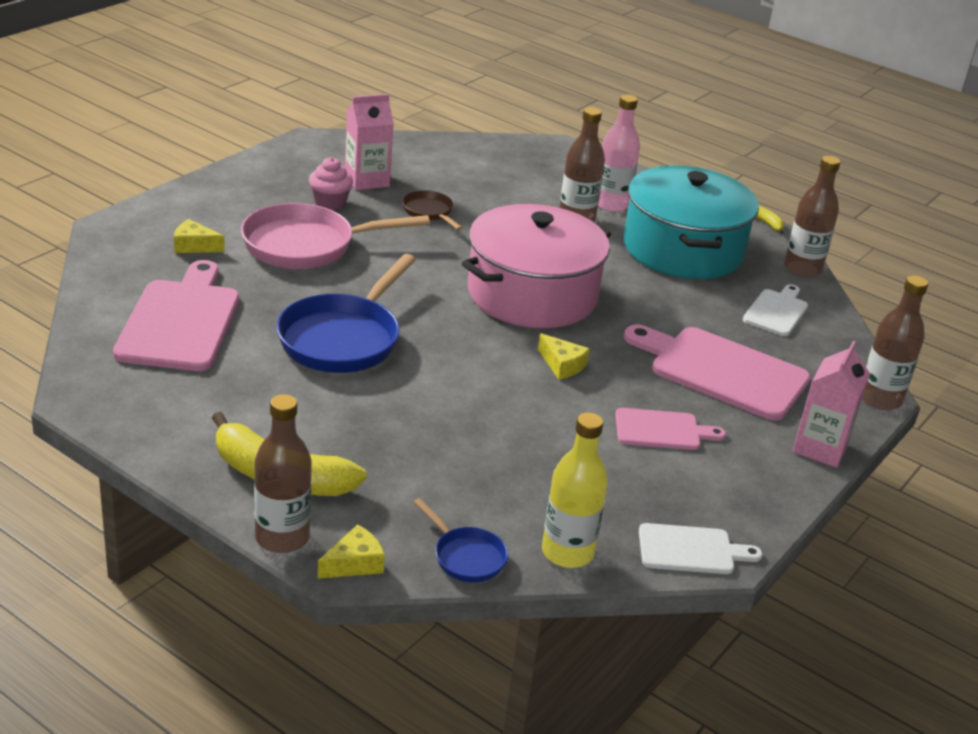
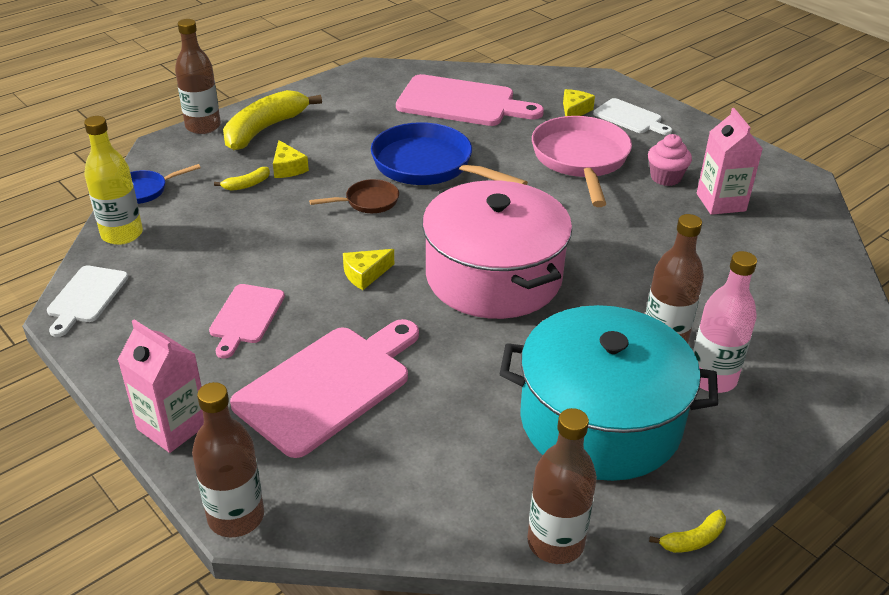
camera: 105 degrees right, 5 degrees up
yellow cheese [318,524,385,579] -> yellow cheese moved to [273,140,309,178]
brown pan [402,190,463,230] -> brown pan moved to [309,179,399,213]
white cutting board [743,284,808,336] -> white cutting board moved to [593,98,672,135]
none -> yellow banana [214,167,270,191]

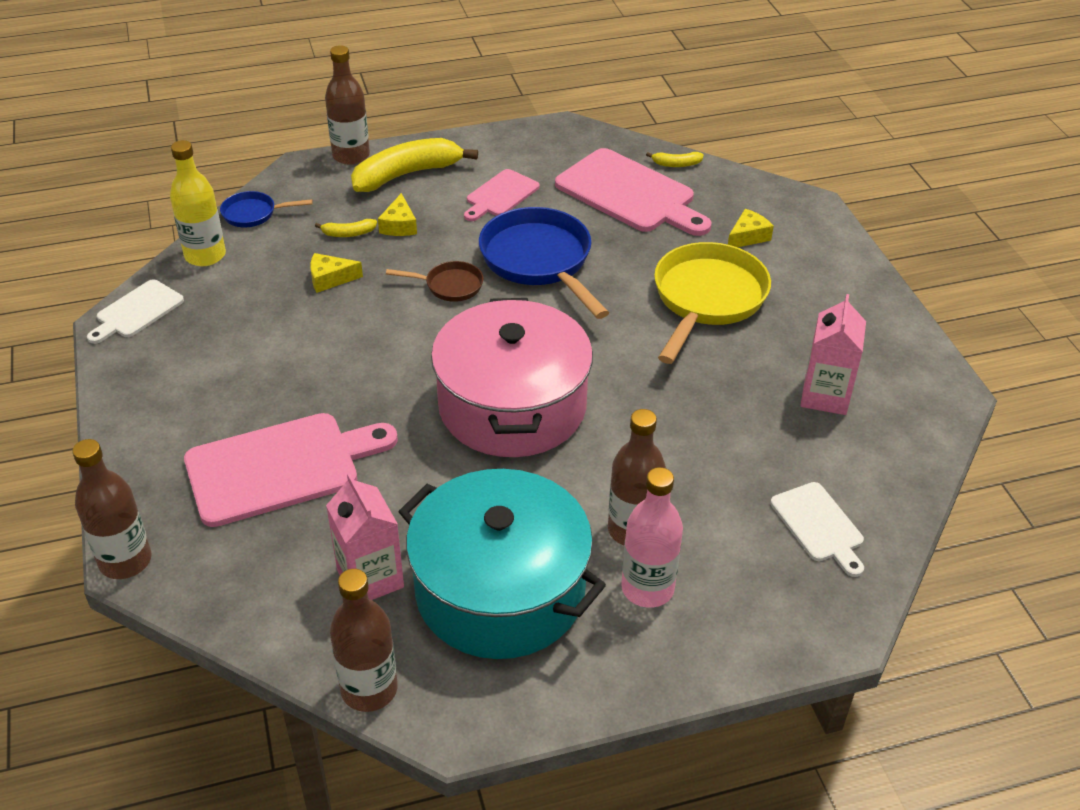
camera: 25 degrees right, 5 degrees up
pink carton [118,319,204,453] -> pink carton moved to [326,473,404,600]
pink cutting board [209,284,285,359] -> pink cutting board moved to [464,169,540,221]
yellow cheese [343,249,394,290] -> yellow cheese moved to [310,253,363,293]
pink pan [532,116,632,207] -> yellow pan [654,242,771,364]
white cutting board [593,98,672,135] -> white cutting board moved to [770,482,864,577]
pink cupcake [648,134,692,186] -> none
yellow banana [649,510,726,553] -> yellow banana moved to [646,152,704,167]

